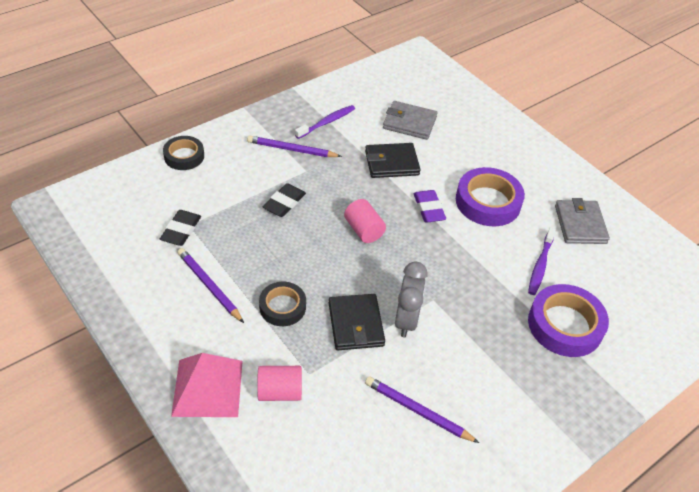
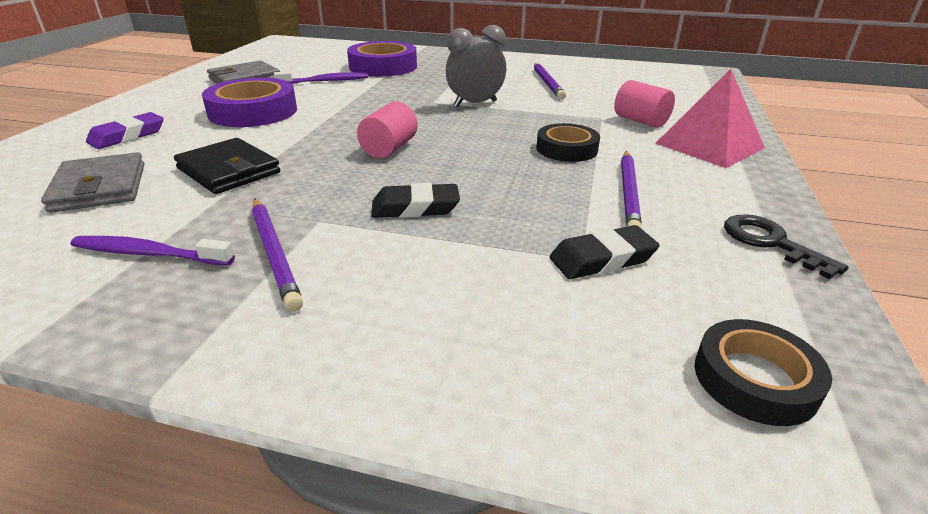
camera: 125 degrees left, 15 degrees down
black tape [163,136,204,170] -> black tape moved to [694,319,832,426]
black wallet [329,294,385,350] -> none
purple eraser [414,190,446,223] -> purple eraser moved to [86,112,164,149]
none -> black key [724,214,849,279]

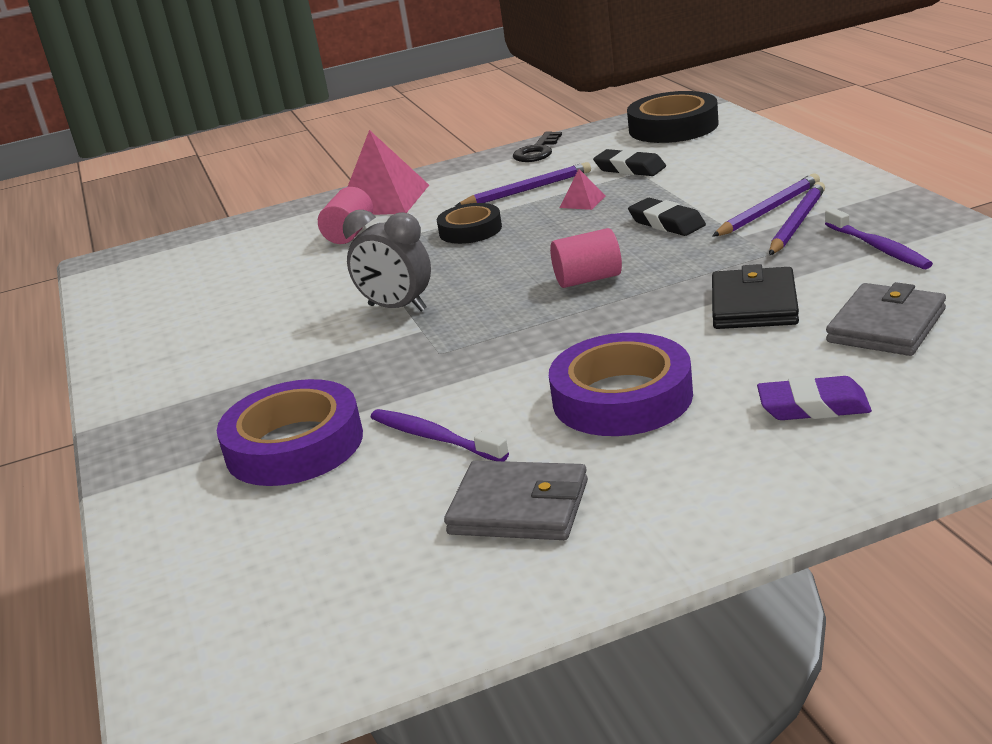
camera: 120 degrees left, 5 degrees down
purple pencil [534,63,566,100] -> purple pencil moved to [712,173,820,237]
black tape [694,319,832,426] -> black tape [627,91,718,143], size x1.62
none -> pink pyramid [559,169,605,210]

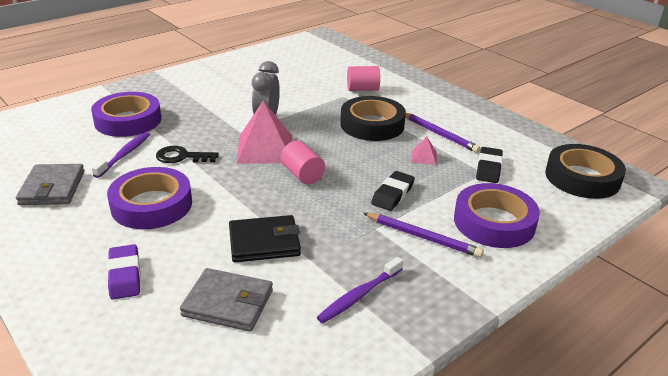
camera: 65 degrees right, 5 degrees up
pink pyramid [348,130,429,215] -> pink pyramid moved to [237,101,292,164]
black tape [437,203,502,244] -> black tape [340,96,406,141], size x1.62
black key [513,131,562,162] -> black key moved to [156,146,219,163]
purple pencil [769,182,825,255] -> none
none -> purple tape [454,183,540,248]

